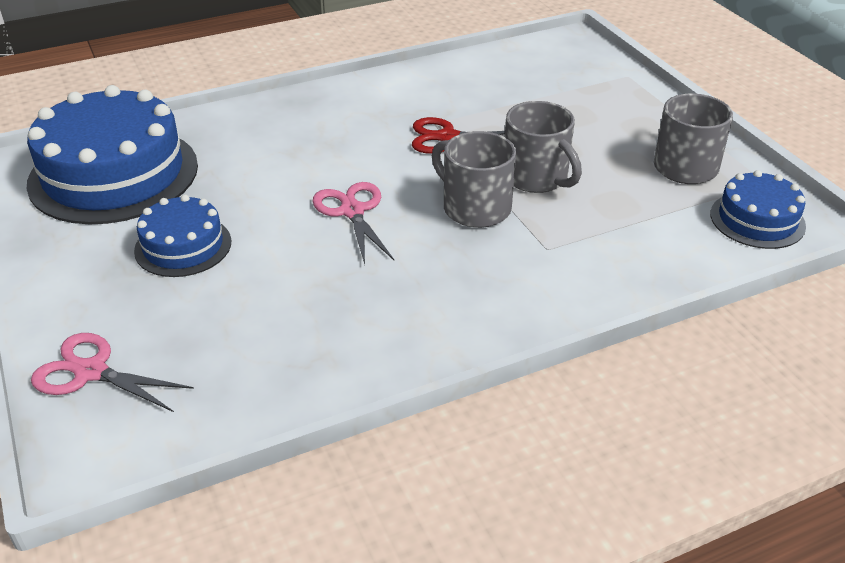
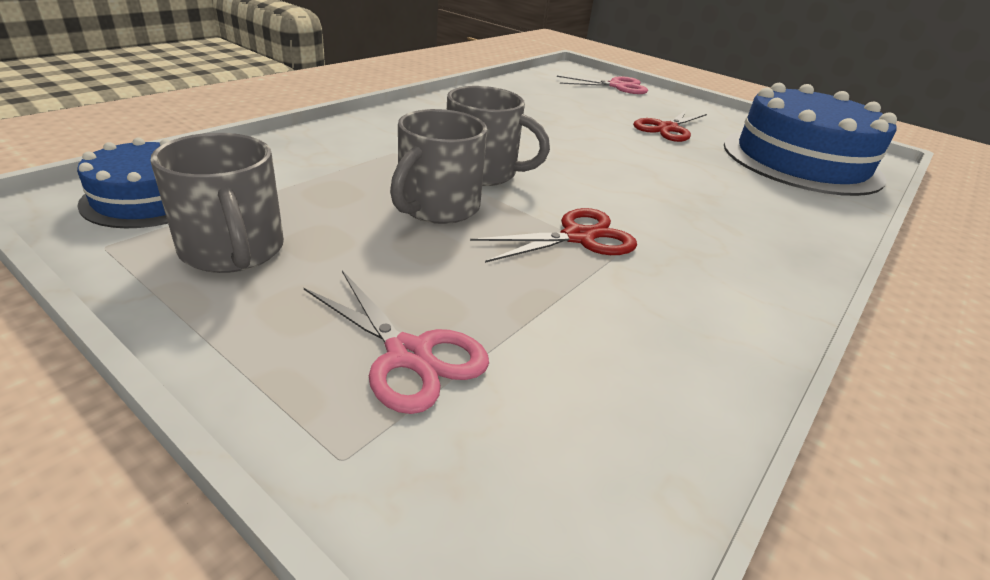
camera: 150 degrees right, 5 degrees down
blue cake [134,194,231,277] -> red scissors [633,110,707,142]
pink scissors [313,182,394,264] -> pink scissors moved to [304,271,489,414]
grey mug [505,101,582,193] -> grey mug turned 90 degrees counterclockwise [390,109,487,224]

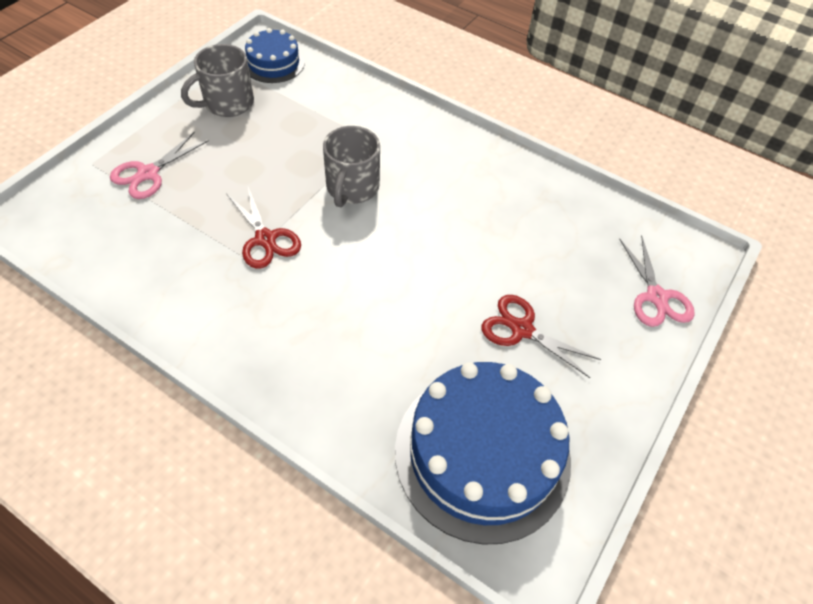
camera: 85 degrees right, 20 degrees up
grey mug [390,109,487,224] -> none

